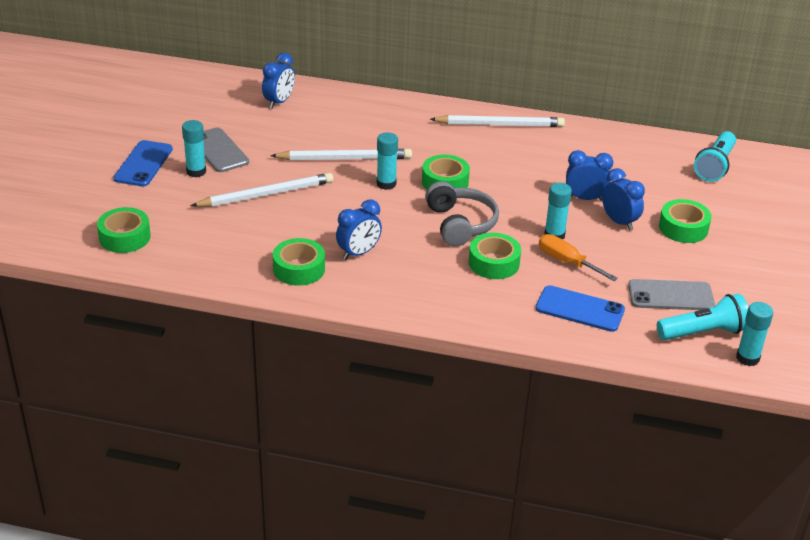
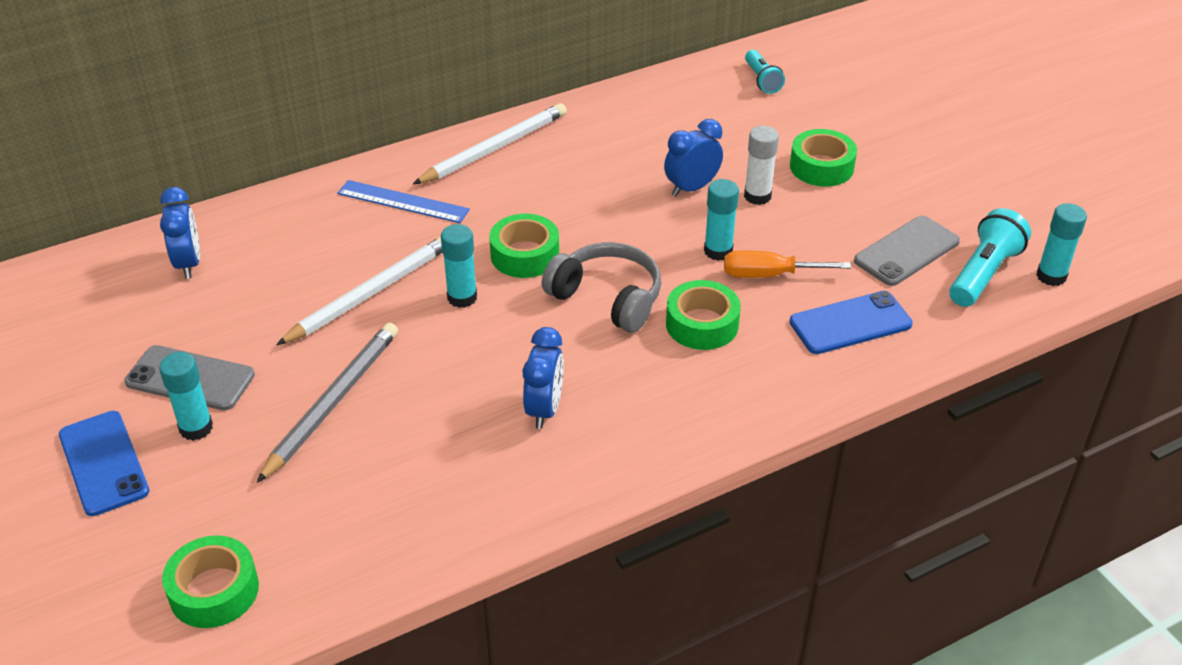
camera: 40 degrees left, 5 degrees up
white pencil [190,173,333,207] -> grey pencil [257,323,398,483]
green tape [273,238,325,286] -> none
blue clock [602,168,645,231] -> white glue stick [744,126,779,205]
turquoise flashlight [694,131,736,182] -> turquoise flashlight [745,50,785,94], size x0.64
none -> blue ruler [337,180,470,223]

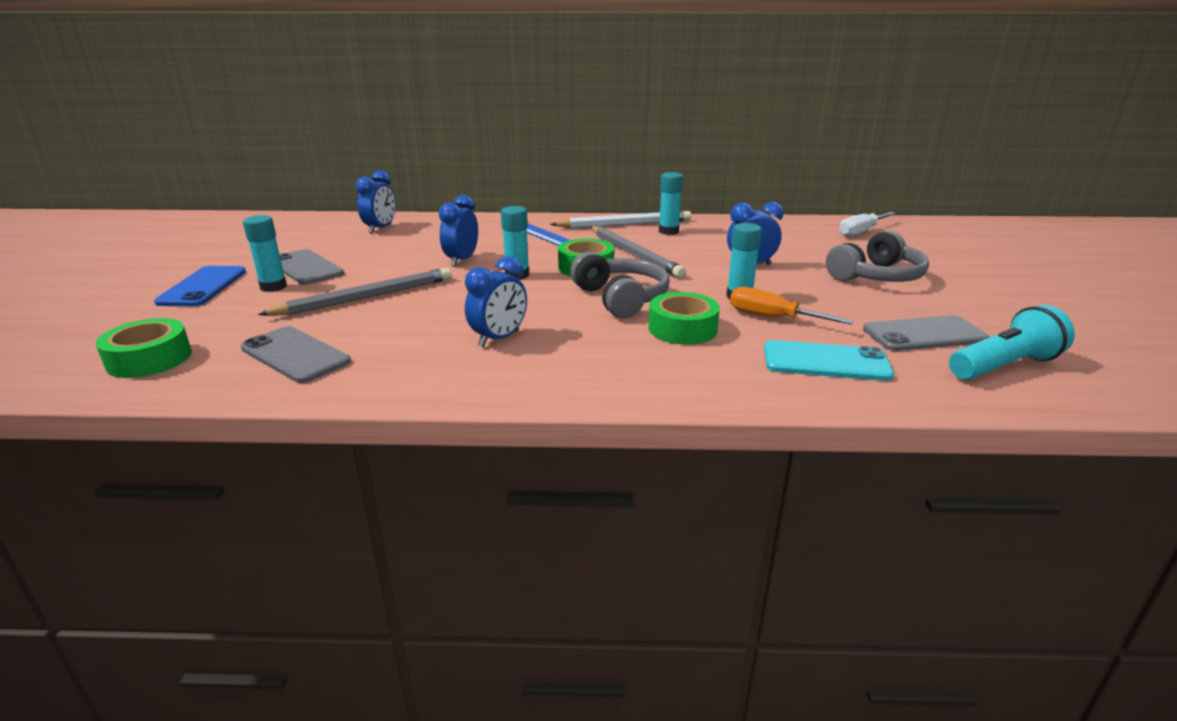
camera: 30 degrees right, 15 degrees down
white pencil [276,237,442,345] -> blue clock [439,195,478,267]
white glue stick [744,126,779,205] -> none
turquoise flashlight [745,50,785,94] -> white screwdriver [839,212,896,237]
green tape [790,129,857,187] -> grey headphones [826,231,929,282]
blue phone [790,291,913,354] -> turquoise phone [764,340,894,381]
turquoise glue stick [1036,203,1087,286] -> turquoise glue stick moved to [659,172,683,235]
none -> grey phone [241,326,351,383]
none -> grey pencil [590,226,686,278]

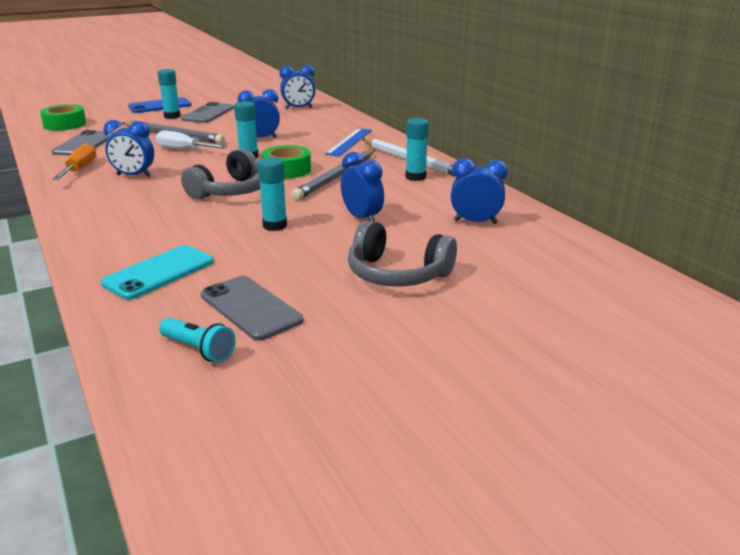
camera: 60 degrees right, 0 degrees up
green tape [648,292,720,345] -> none
orange screwdriver [730,287,854,324] -> orange screwdriver moved to [52,143,97,180]
turquoise phone [764,340,894,381] -> turquoise phone turned 60 degrees clockwise [101,245,214,300]
white screwdriver [839,212,896,237] -> white screwdriver moved to [156,130,228,150]
turquoise flashlight [949,305,1075,380] -> turquoise flashlight [159,318,236,363], size x0.64
none -> blue clock [451,158,508,224]

